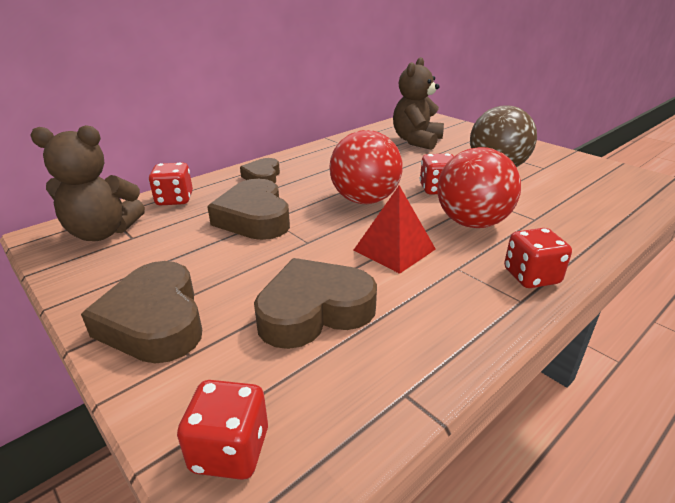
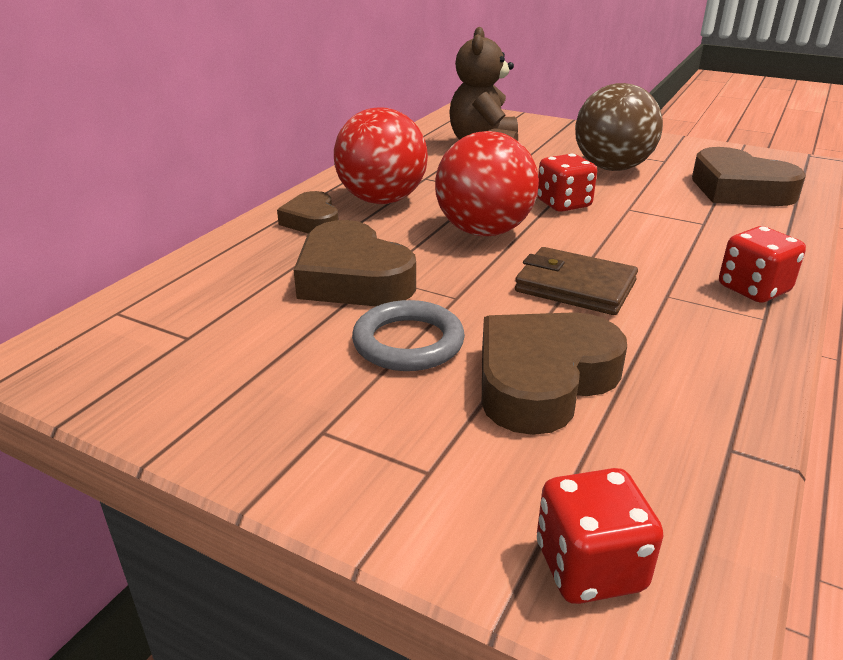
camera: 20 degrees left, 0 degrees up
brown teddy bear [30,125,145,241] -> none
brown heart [81,261,202,363] -> brown heart moved to [692,147,806,206]
red dice [149,163,193,205] -> none
red pyramid [354,185,436,274] -> brown wallet [515,247,638,315]
red ball [437,147,521,228] -> red ball moved to [334,107,428,204]
none -> grey ring [352,300,465,371]

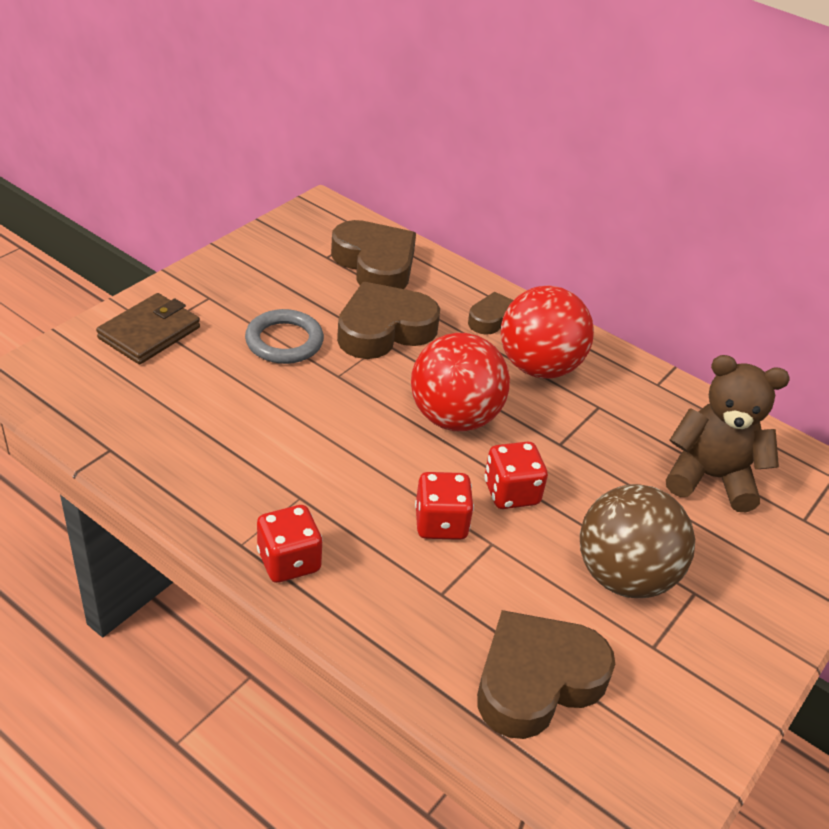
camera: 95 degrees right, 10 degrees up
brown heart [482,312,627,435] -> brown heart moved to [331,220,416,289]
brown wallet [515,247,638,315] -> brown wallet moved to [96,293,200,364]
red dice [537,468,664,604] -> red dice moved to [415,472,474,540]

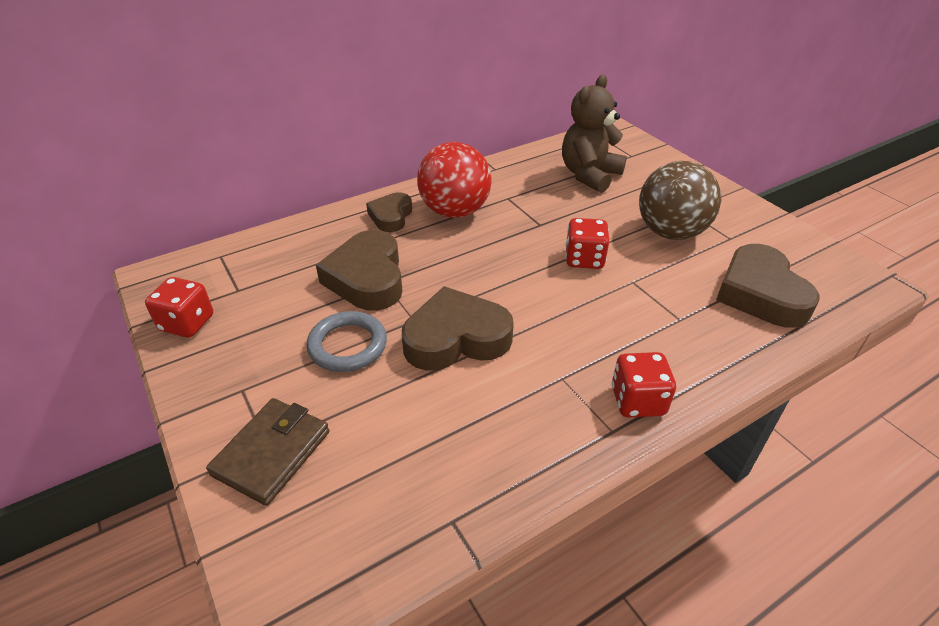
camera: 65 degrees left, 0 degrees up
brown wallet [96,293,200,364] -> brown wallet turned 60 degrees clockwise [206,398,329,506]
brown heart [331,220,416,289] -> brown heart moved to [402,286,514,371]
red ball [411,333,510,431] -> none
red dice [415,472,474,540] -> red dice moved to [145,277,213,338]

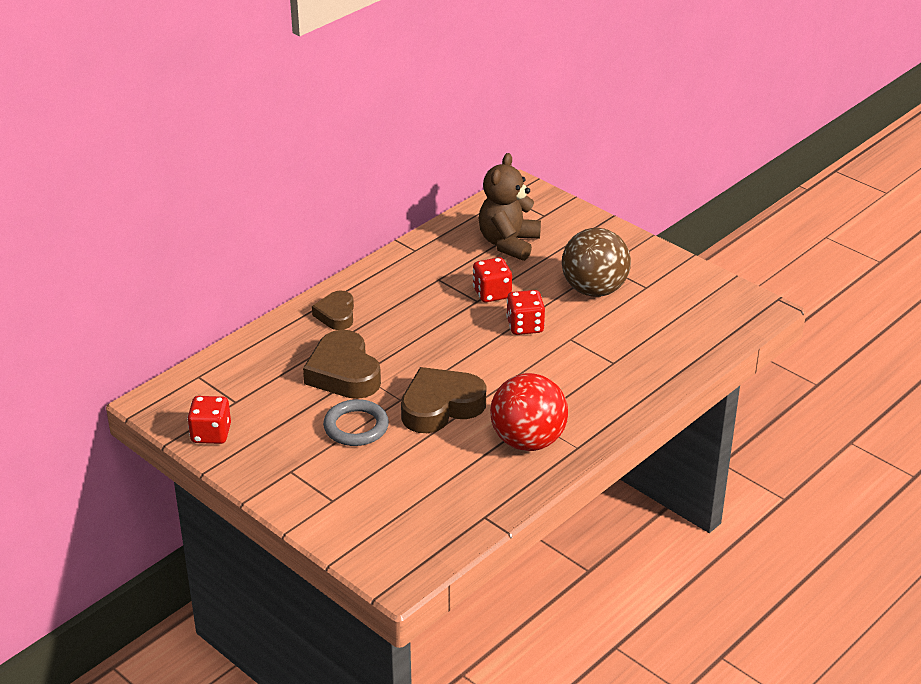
camera: 15 degrees left, 5 degrees down
brown wallet [206,398,329,506] -> none
red ball [417,142,492,218] -> red ball moved to [490,373,568,451]
red dice [612,352,676,417] -> red dice moved to [473,257,512,302]
brown heart [716,244,820,328] -> none

